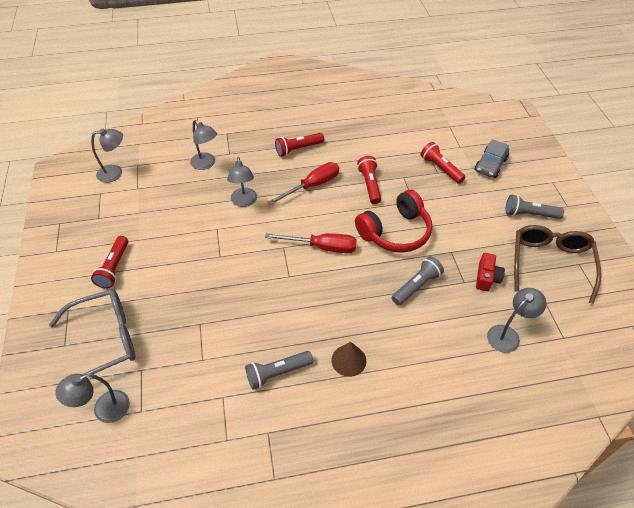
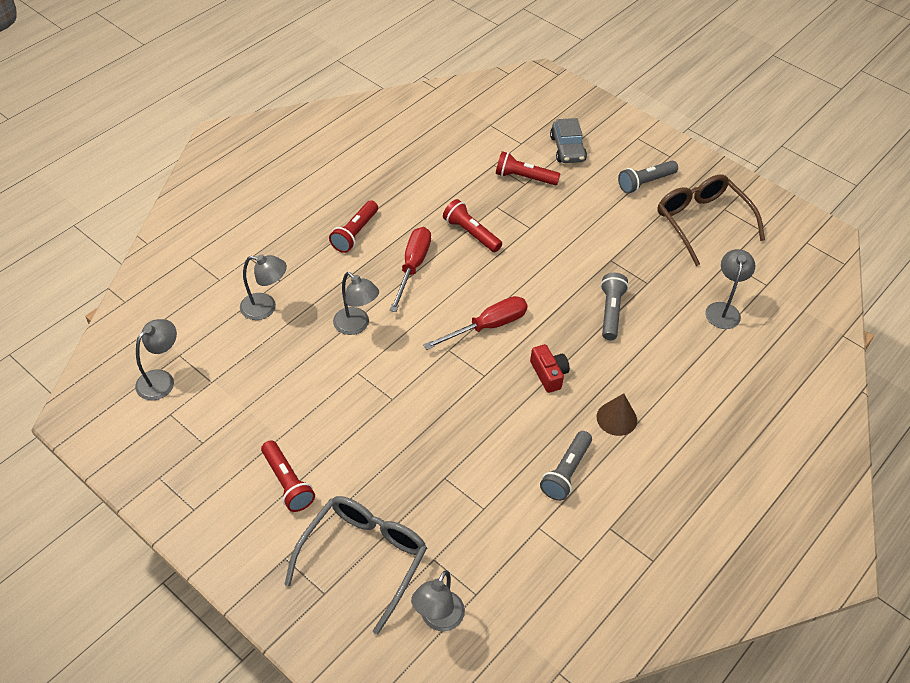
camera: 40 degrees left, 0 degrees up
red headphones [355,190,432,253] -> none
red camera [476,253,505,291] -> red camera moved to [530,344,570,393]

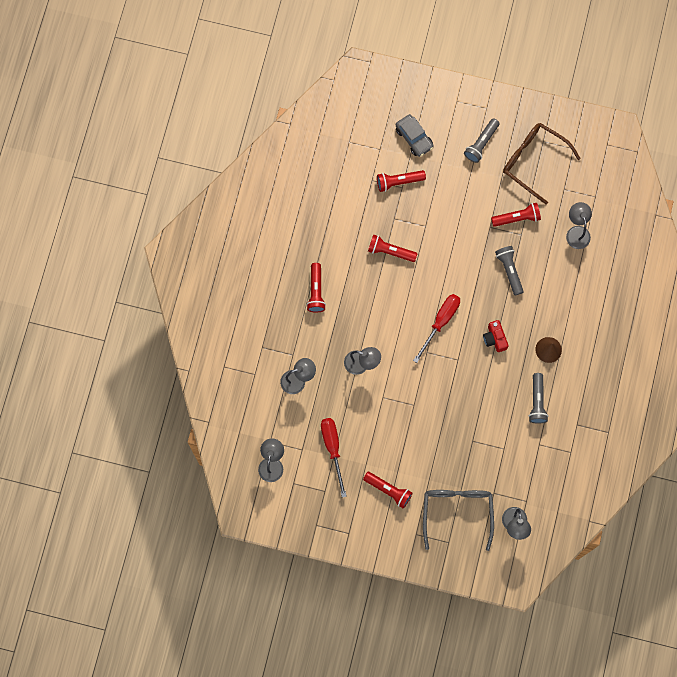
camera: 25 degrees left, 25 degrees up
red screwdriver [390,227,431,312] -> red screwdriver moved to [321,418,347,498]
red camera [530,344,570,393] -> red camera turned 150 degrees counterclockwise [483,320,509,352]
none -> red flashlight [491,203,541,227]

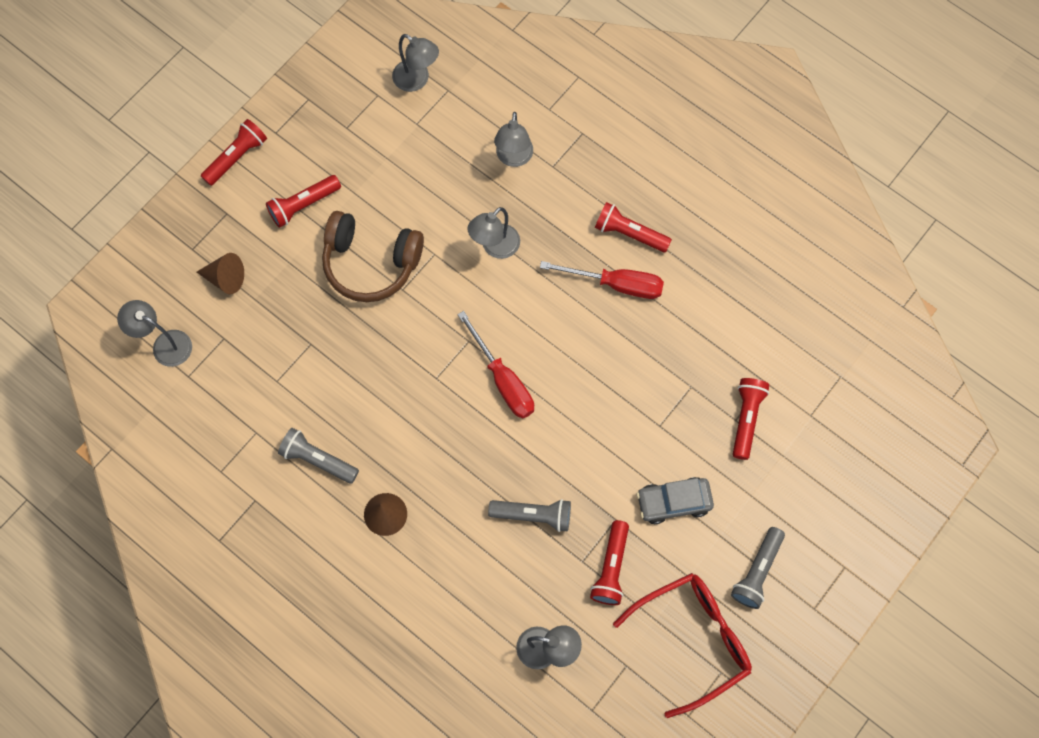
camera: 115 degrees right, 5 degrees down
red screwdriver [321,418,347,498] -> red screwdriver moved to [540,261,664,299]
red flashlight [368,234,417,262] -> red flashlight moved to [201,119,267,186]
grey car [396,114,434,157] -> grey car moved to [637,477,714,524]
grey glasses [423,490,494,551] -> brown cone [197,253,244,294]
grey flashlight [464,118,500,163] -> grey flashlight turned 120 degrees counterclockwise [731,527,785,609]
red camera [483,320,509,352] -> none
brown glasses [503,123,581,205] -> red glasses [613,573,752,718]
none -> brown headphones [322,211,424,302]

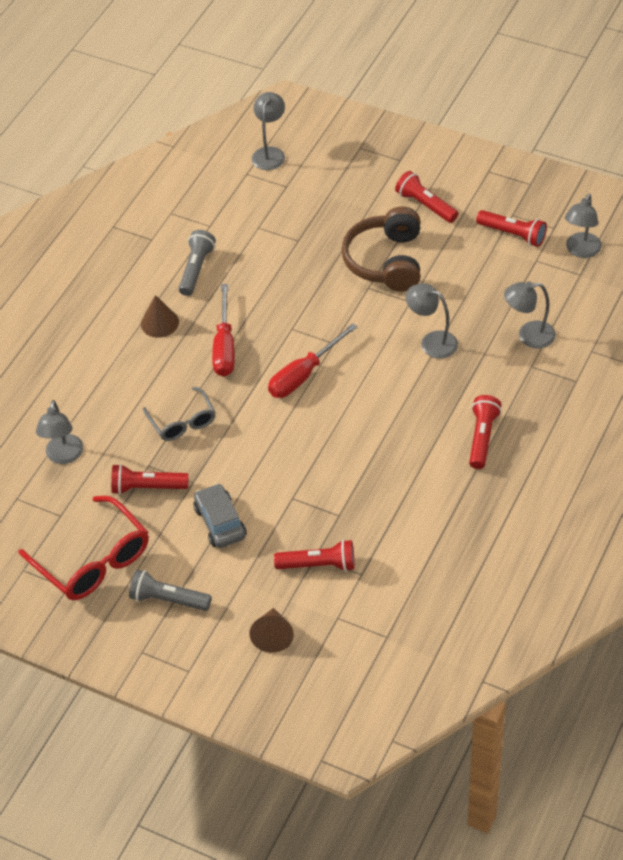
camera: 80 degrees right, 20 degrees down
brown cone [197,253,244,294] -> brown cone moved to [249,608,294,653]
red flashlight [201,119,267,186] -> red flashlight moved to [476,210,547,247]
grey flashlight [488,499,571,532] -> grey glasses [143,387,215,441]
red screwdriver [540,261,664,299] -> red screwdriver moved to [212,284,235,377]

